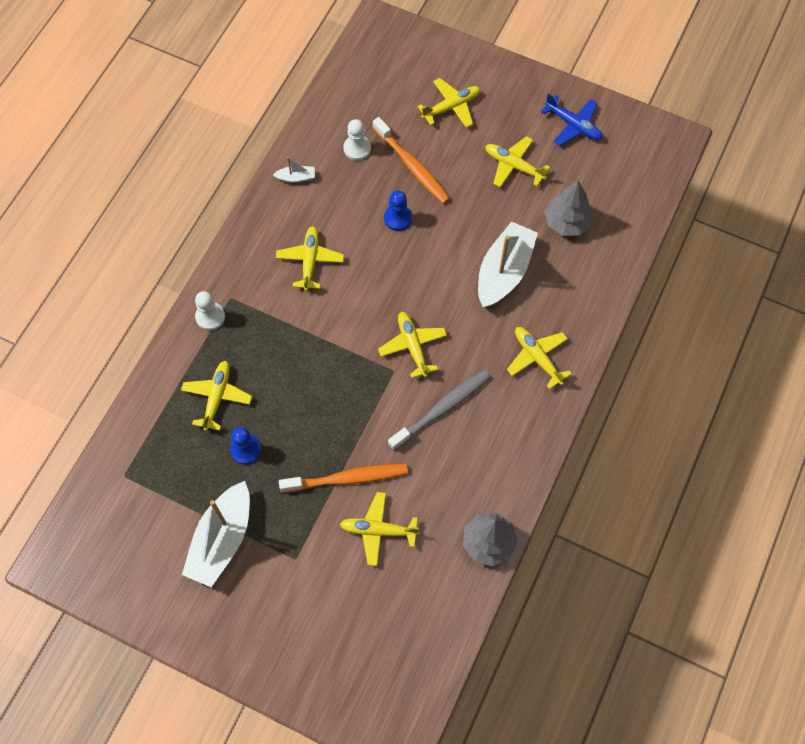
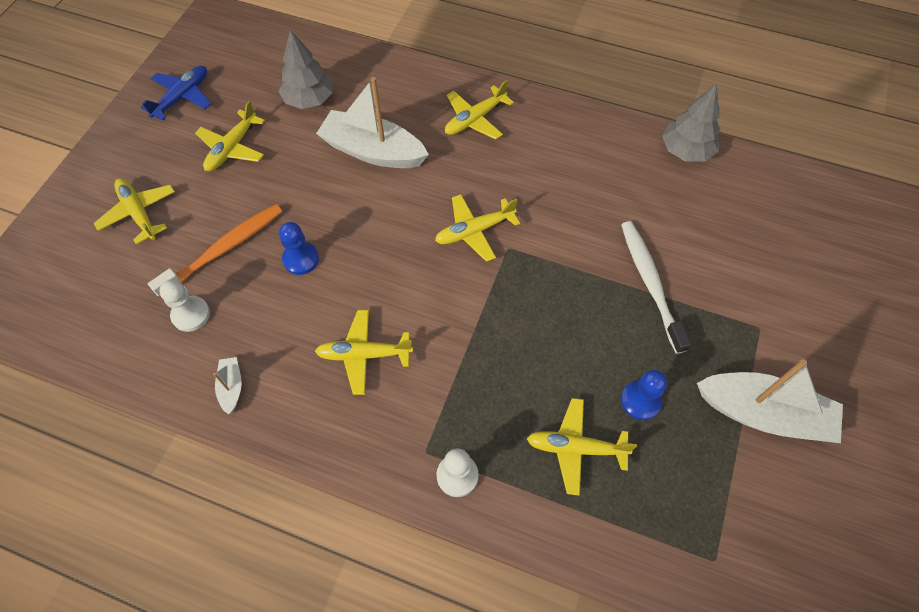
camera: 95 degrees left, 5 degrees down
orange toothbrush [279,464,408,493] -> white toothbrush [621,221,691,354]
yellow plane [340,492,420,566] -> none
grey toothbrush [388,370,490,451] -> none

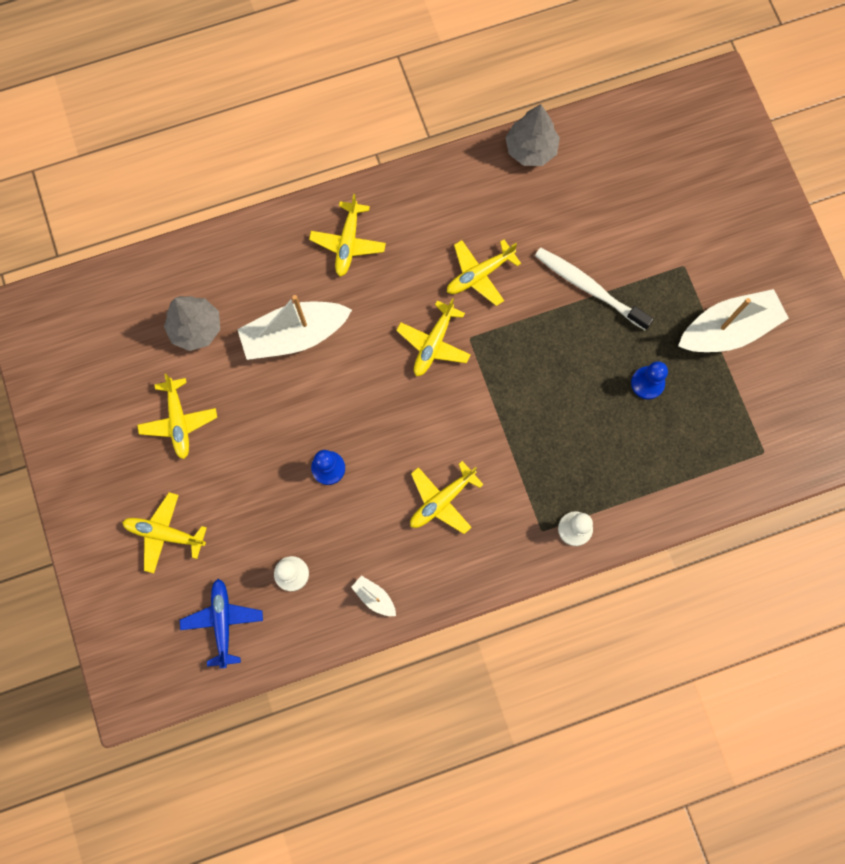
camera: 40 degrees left, 15 degrees up
blue plane [141,66,211,121] -> blue plane moved to [180,579,263,669]
orange toothbrush [148,204,282,298] -> none
yellow plane [527,398,637,496] -> yellow plane moved to [447,240,521,306]

